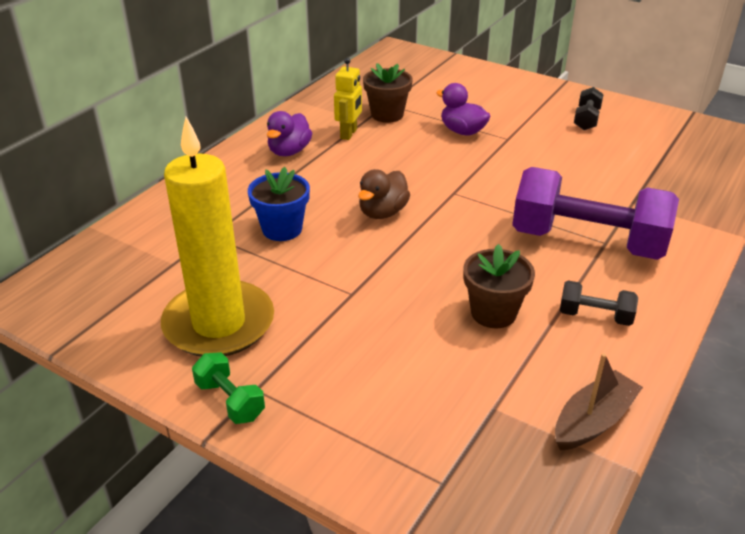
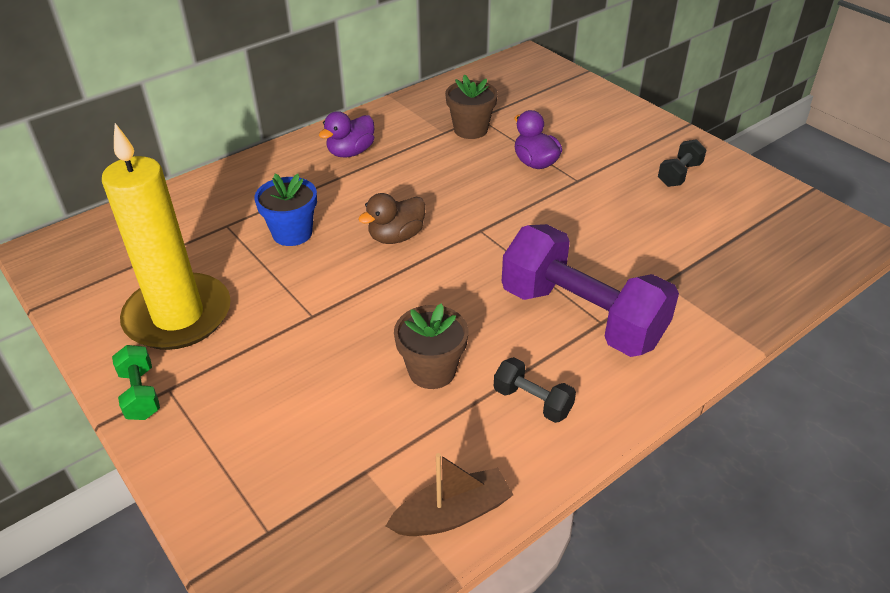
camera: 20 degrees right, 5 degrees up
yellow robot [334,58,362,140] -> none

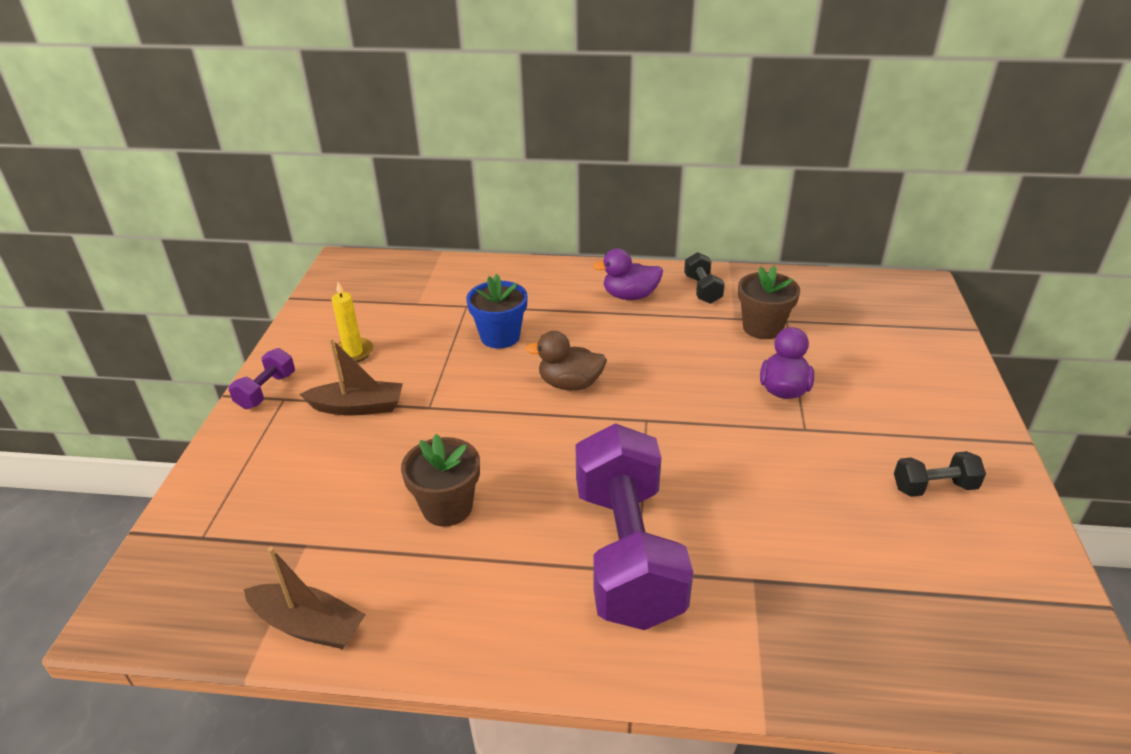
camera: 45 degrees right, 5 degrees down
yellow candle [102,123,231,350] -> yellow candle [332,282,374,363], size x0.42
green dumbbell [112,345,160,420] -> purple dumbbell [229,348,295,409]
black dumbbell [494,357,576,423] -> black dumbbell moved to [684,252,725,304]
none -> brown boat [300,338,403,416]

